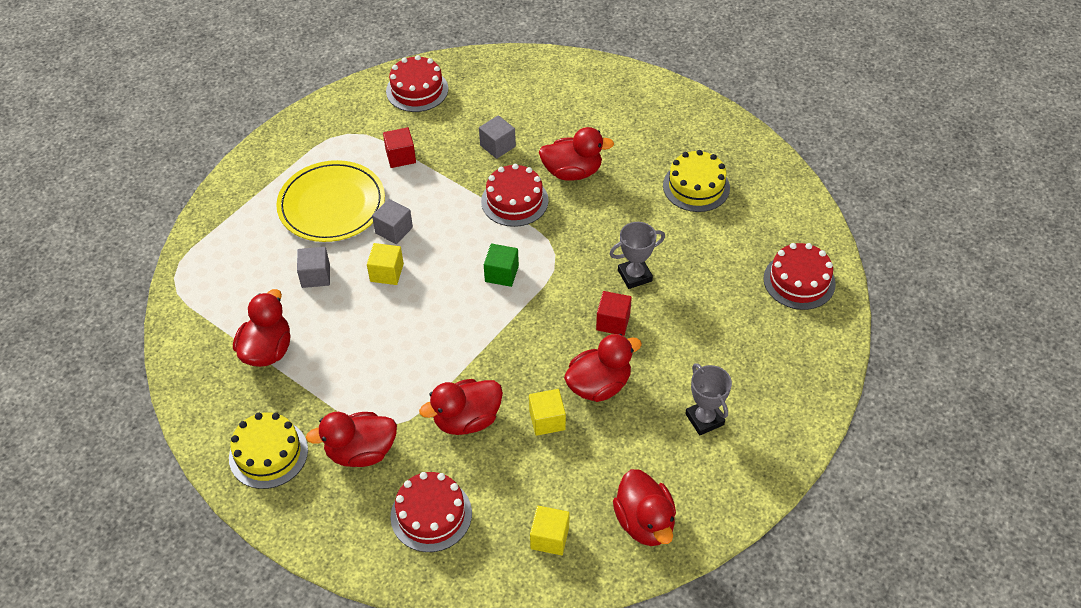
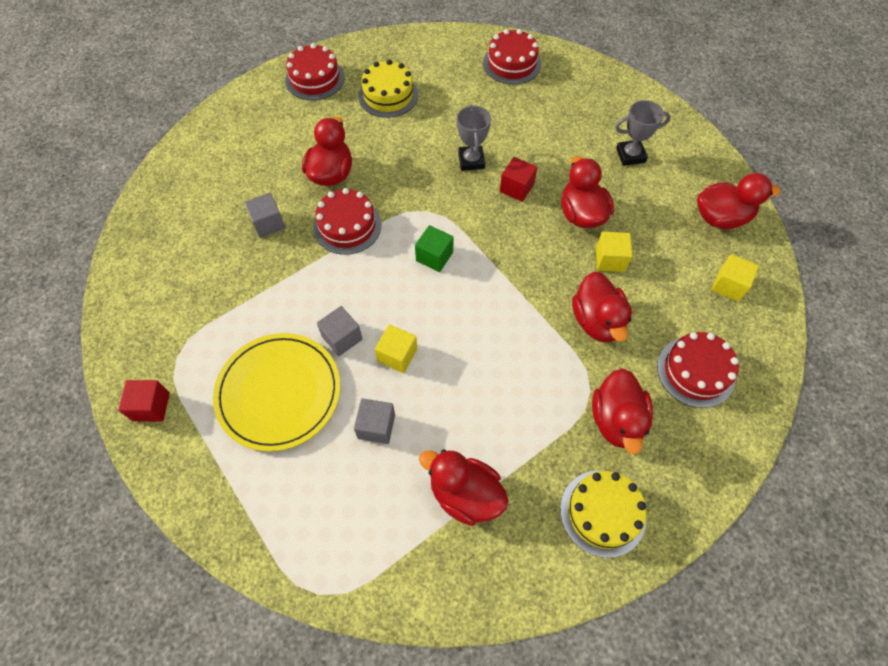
camera: 75 degrees left, 10 degrees up
red cube [383,127,416,168] -> red cube moved to [118,380,170,421]
red cake [386,55,448,112] -> red cake moved to [285,43,345,100]

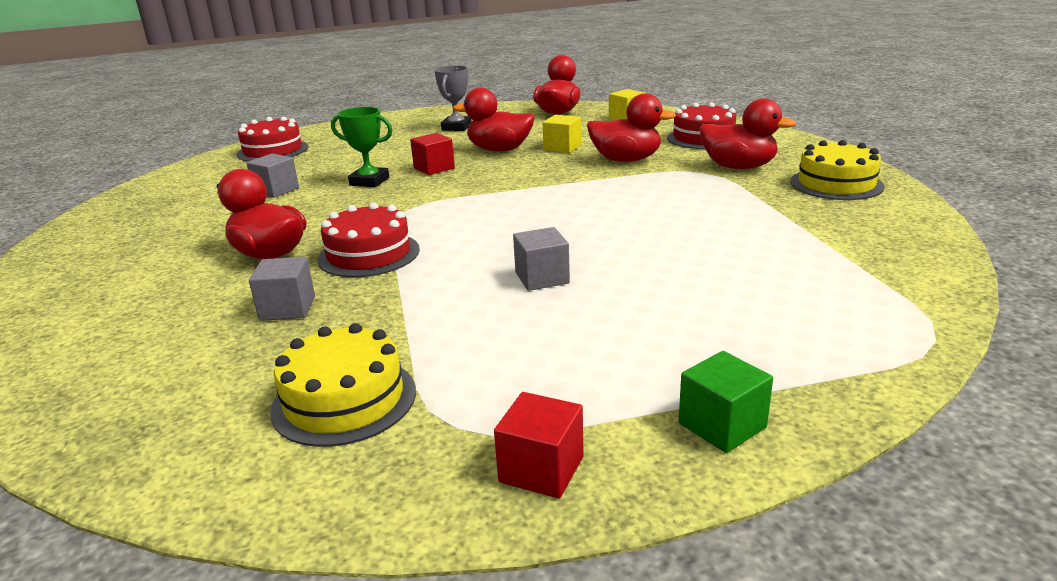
camera: 65 degrees left, 35 degrees down
yellow plate [213,333,340,451] -> none
red cake [285,43,345,100] -> none
grey cube [354,398,395,444] -> grey cube moved to [246,153,299,198]
yellow cake [358,60,418,118] -> yellow cake moved to [270,323,416,447]
yellow cube [375,324,417,373] -> none
green cube [415,225,454,272] -> green cube moved to [678,351,773,453]
red duck [419,450,508,526] -> none
grey trophy [457,104,491,171] -> green trophy [331,107,393,187]

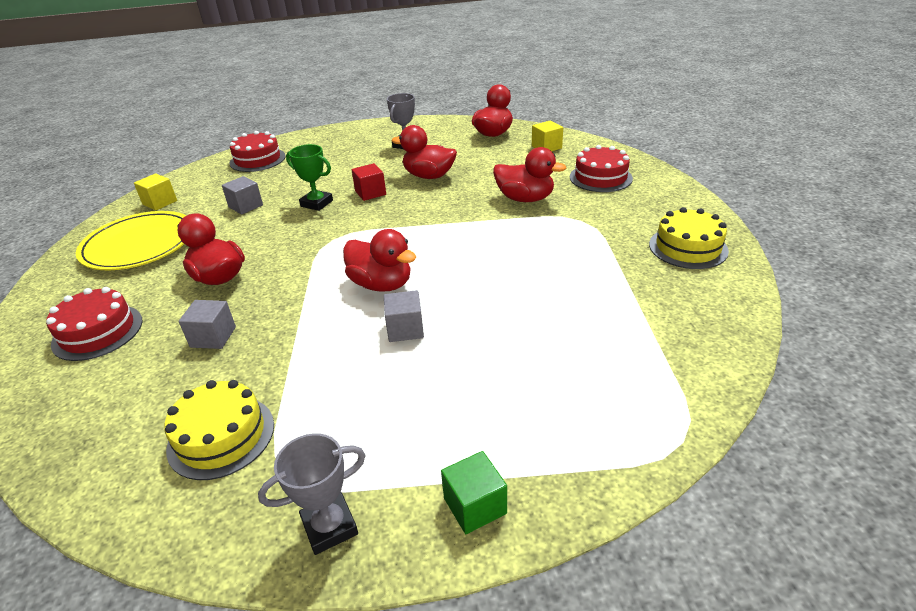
camera: 10 degrees right, 10 degrees up
red cake [317,202,420,277] -> red cake moved to [46,287,142,361]
red cube [494,392,584,499] -> grey trophy [258,433,366,555]
yellow cube [543,115,581,153] -> yellow cube moved to [134,173,177,211]
red duck [700,98,797,169] -> red duck moved to [343,229,416,292]
none -> yellow plate [76,211,186,270]

